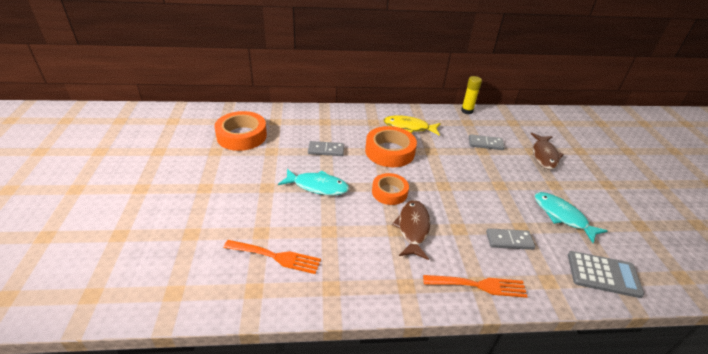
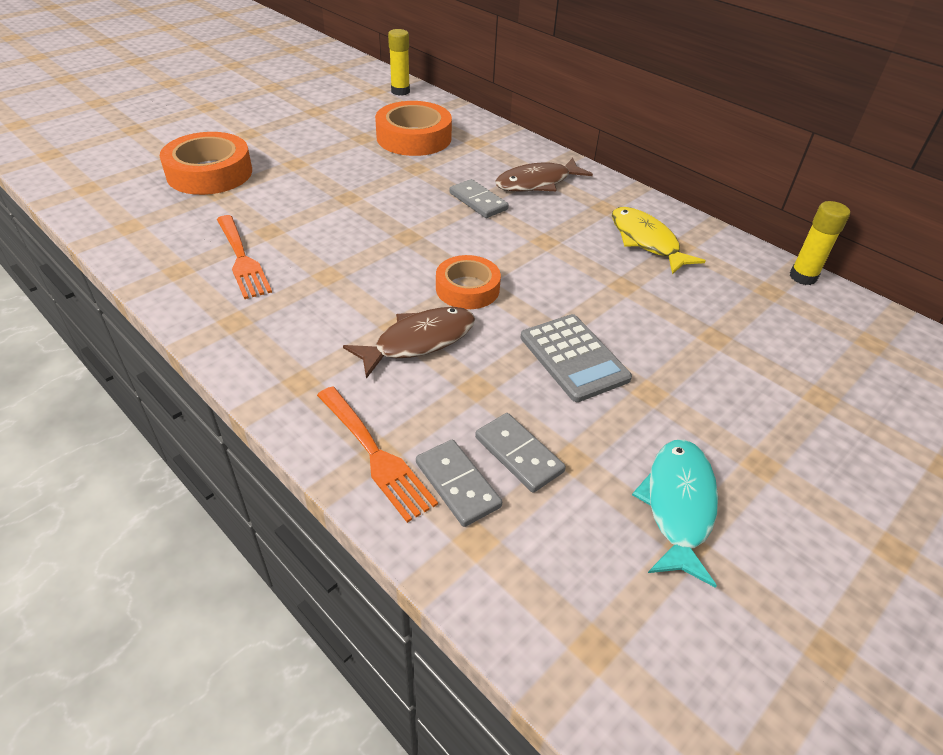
camera: 50 degrees right, 5 degrees up
turquoise fish [278,169,349,195] -> none
orange tape [365,126,417,167] -> orange tape moved to [160,132,252,195]
grey domino [469,134,505,150] -> grey domino moved to [416,439,502,527]
brown fish [531,133,564,170] -> brown fish moved to [495,158,593,192]
grey calculator [568,251,644,298] -> grey calculator moved to [521,314,632,402]
none -> yellow glue stick [388,29,410,95]

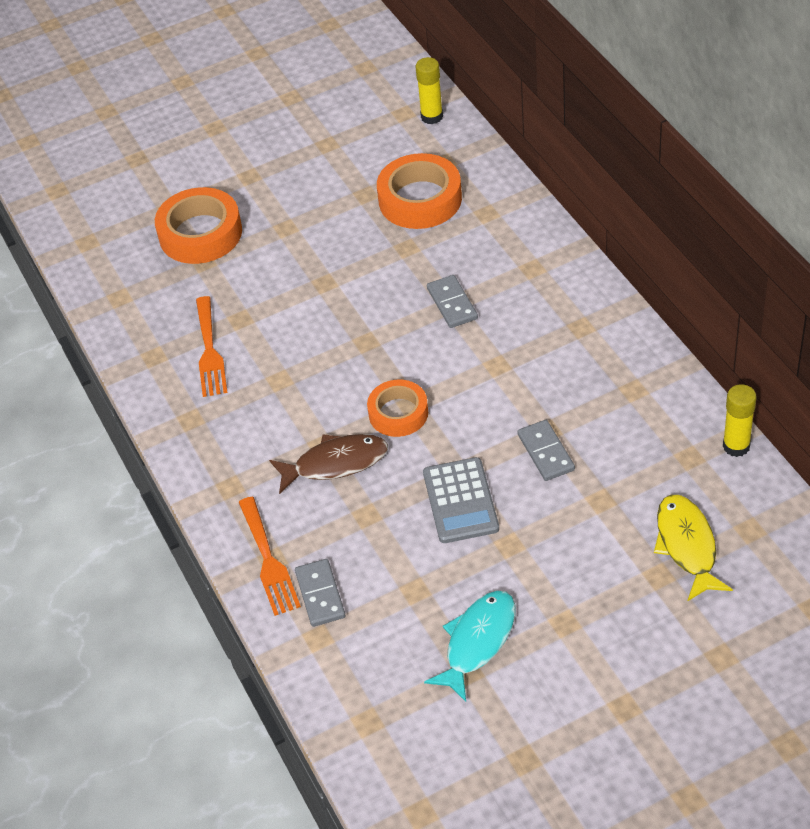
camera: 25 degrees right, 5 degrees up
grey domino [475,413,566,493] -> grey domino moved to [517,420,575,481]
brown fish [495,158,593,192] -> none
yellow fish [612,207,705,274] -> yellow fish moved to [654,495,733,601]

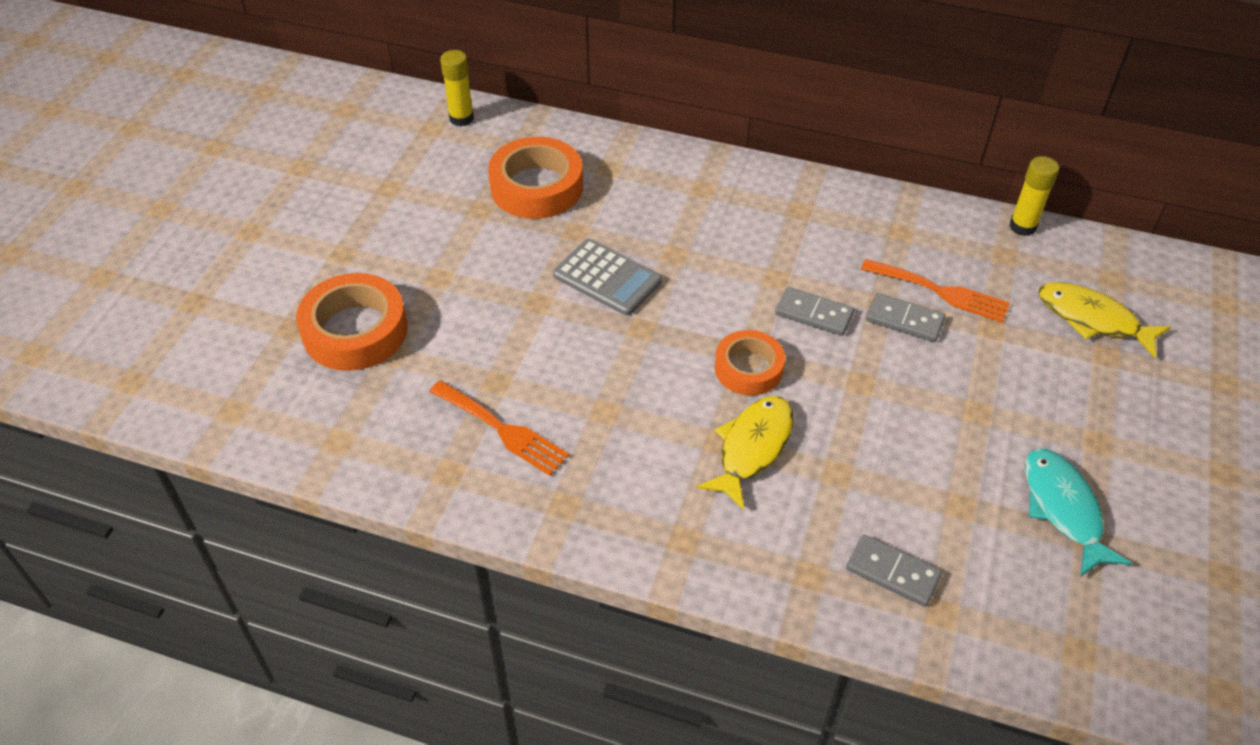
camera: 50 degrees left, 0 degrees up
orange fork [239,497,301,616] -> orange fork moved to [861,259,1010,323]
brown fish [269,434,388,494] -> yellow fish [697,396,794,510]
grey calculator [423,457,499,543] -> grey calculator moved to [553,239,662,316]
grey domino [427,275,478,328] -> grey domino moved to [775,287,854,336]

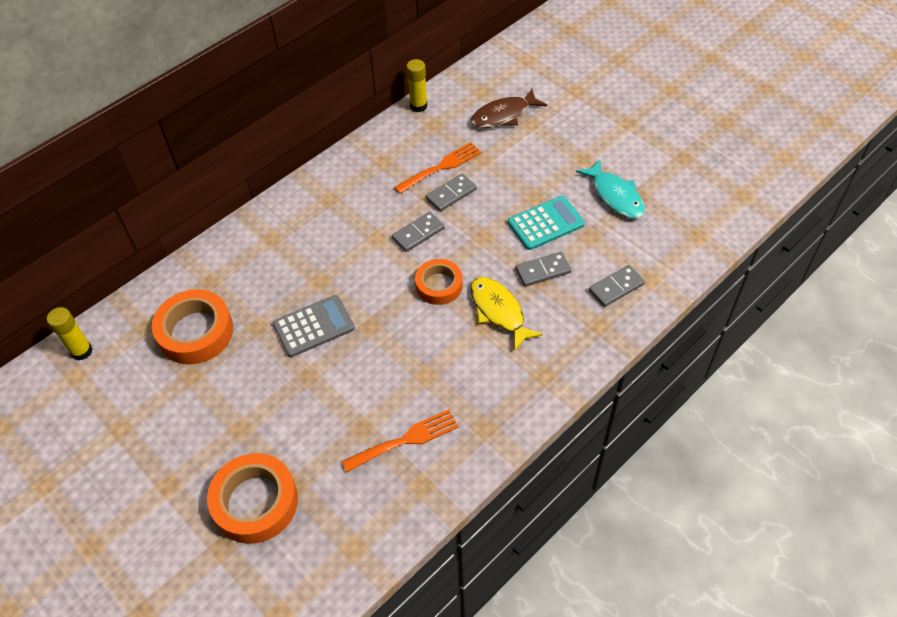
camera: 60 degrees left, 5 degrees up
turquoise fish [1025,448,1132,576] -> turquoise fish turned 135 degrees counterclockwise [576,159,645,219]
yellow fish [1038,282,1171,358] -> brown fish [471,89,547,128]
none -> turquoise calculator [508,196,585,250]
none -> grey domino [515,252,572,287]

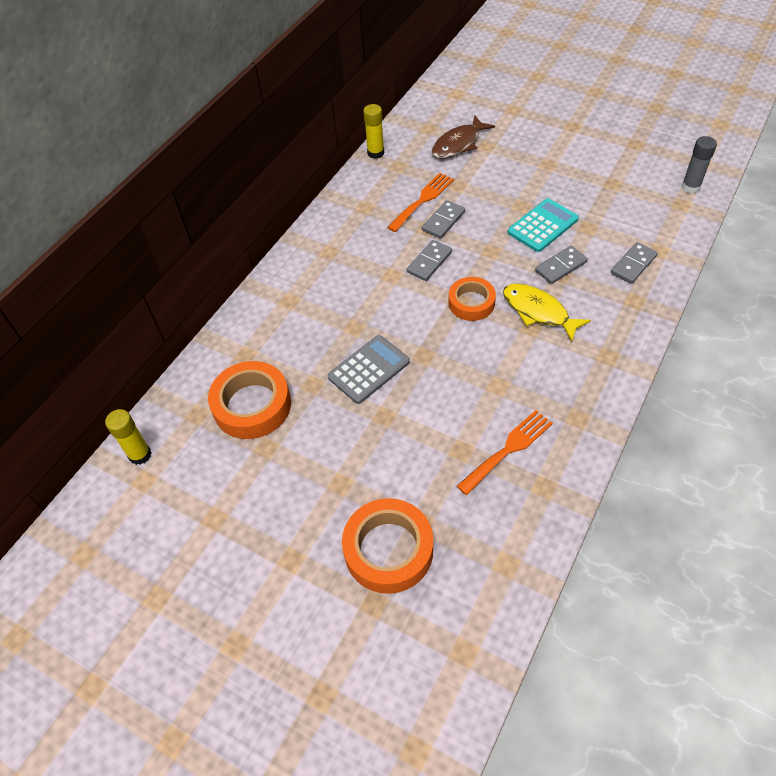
camera: 15 degrees left, 0 degrees up
turquoise fish [576,159,645,219] -> none
none -> grey glue stick [681,136,717,193]

